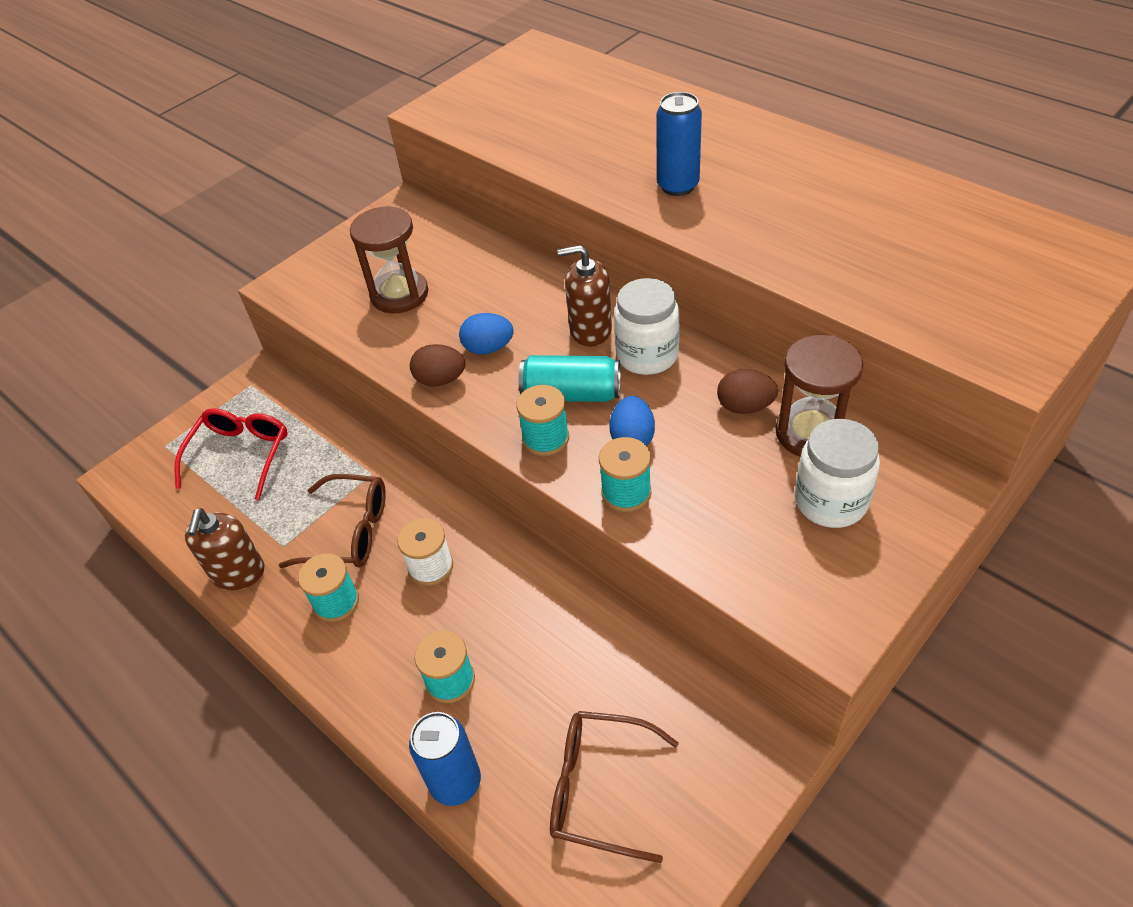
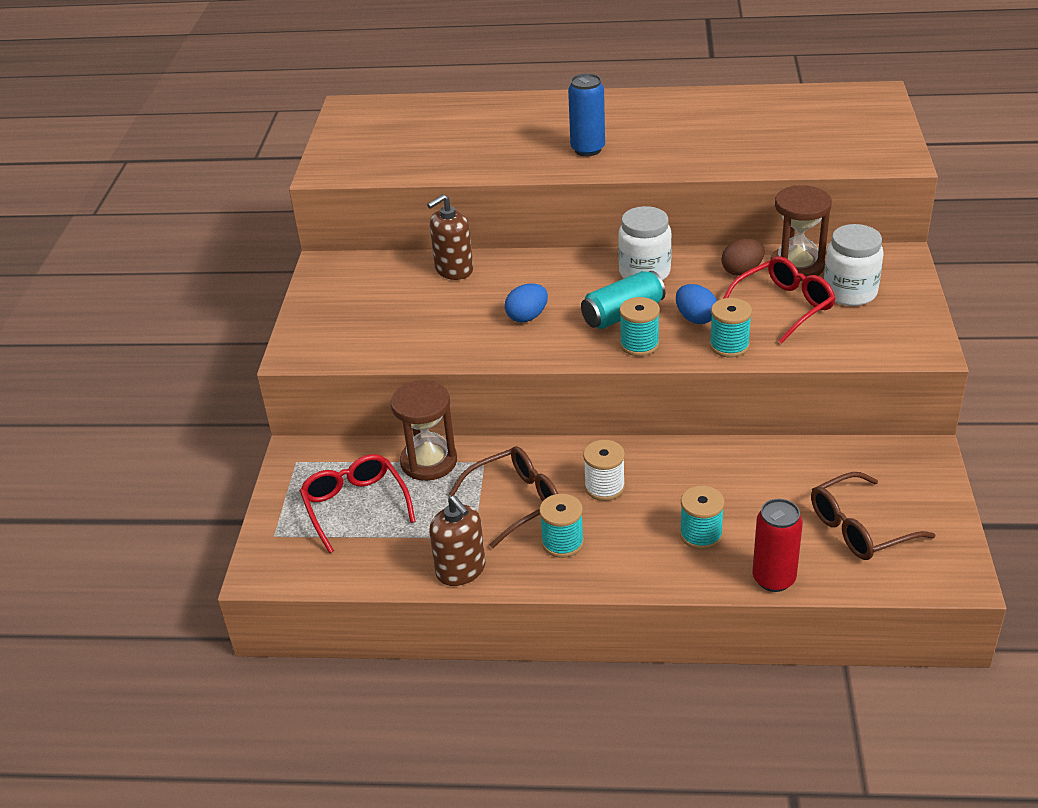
camera: 40 degrees left, 10 degrees down
brown hourglass [350,206,428,313] -> brown hourglass moved to [391,380,457,481]
blue can [409,712,481,806] -> red can [752,499,803,592]
brown egg [410,344,465,387] -> none
brown soap dispenser [557,245,612,347] -> brown soap dispenser moved to [427,194,473,280]
none -> red glasses [723,256,836,344]

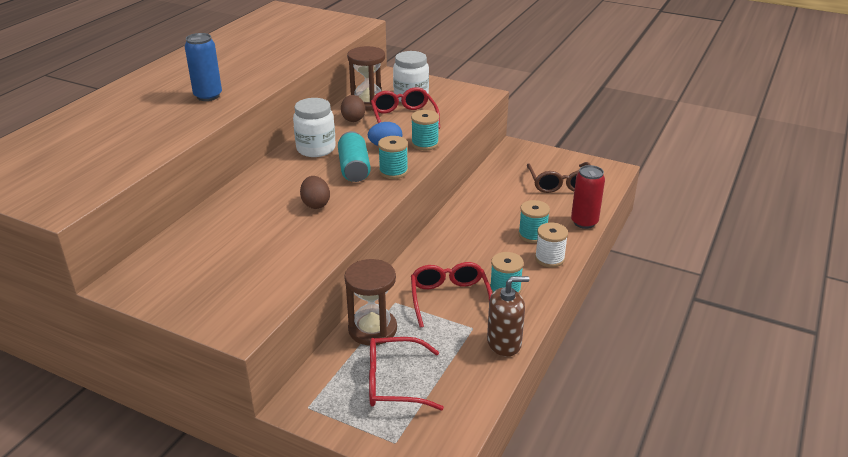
camera: 70 degrees left, 5 degrees down
brown soap dispenser [427,194,473,280] -> none
brown glasses [449,446,558,548] -> red glasses [411,262,492,328]
blue egg [505,283,548,322] -> brown egg [300,176,330,209]
white spool [583,440,625,501] -> white spool moved to [535,223,568,267]

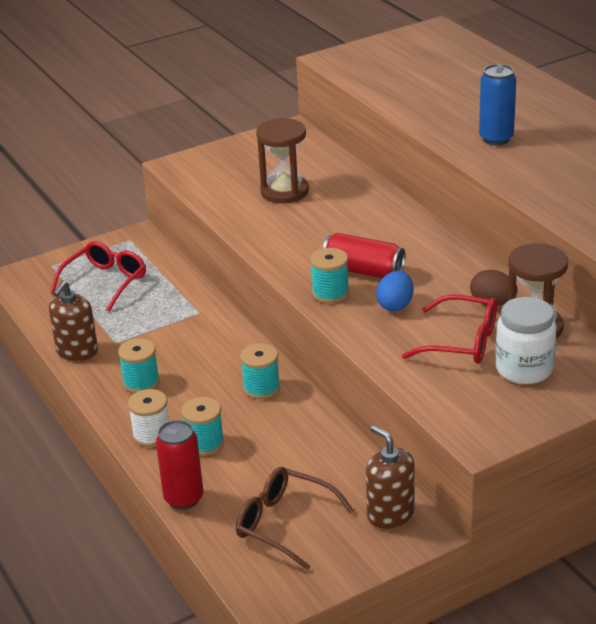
camera: 125 degrees right, 0 degrees up
white jar [293,98,336,157] -> none
brown egg [300,176,330,209] -> none
turquoise can [338,131,371,182] -> red can [323,233,405,278]
brown hourglass [344,259,397,345] -> brown hourglass moved to [256,118,309,203]
turquoise spool [411,110,439,150] -> turquoise spool moved to [240,343,280,399]
red glasses [411,262,492,328] -> none
none -> brown soap dispenser [366,425,415,529]

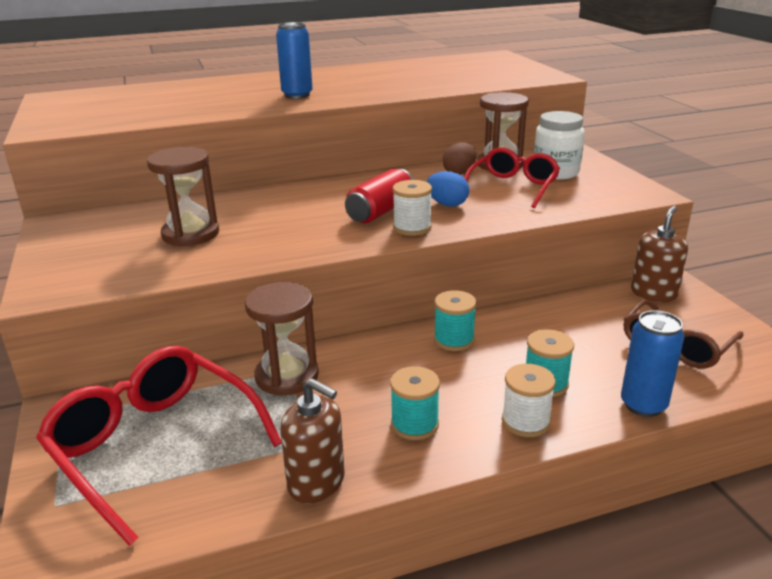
camera: 80 degrees left, 5 degrees down
red glasses [50,241,146,312] -> red glasses [36,346,282,546], size x1.54
red can [156,420,203,509] -> blue can [621,311,684,417]
turquoise spool [310,248,349,303] -> white spool [393,180,432,236]
brown soap dispenser [366,425,415,529] -> brown soap dispenser turned 150 degrees clockwise [631,206,688,302]
none -> brown hourglass [245,282,319,395]

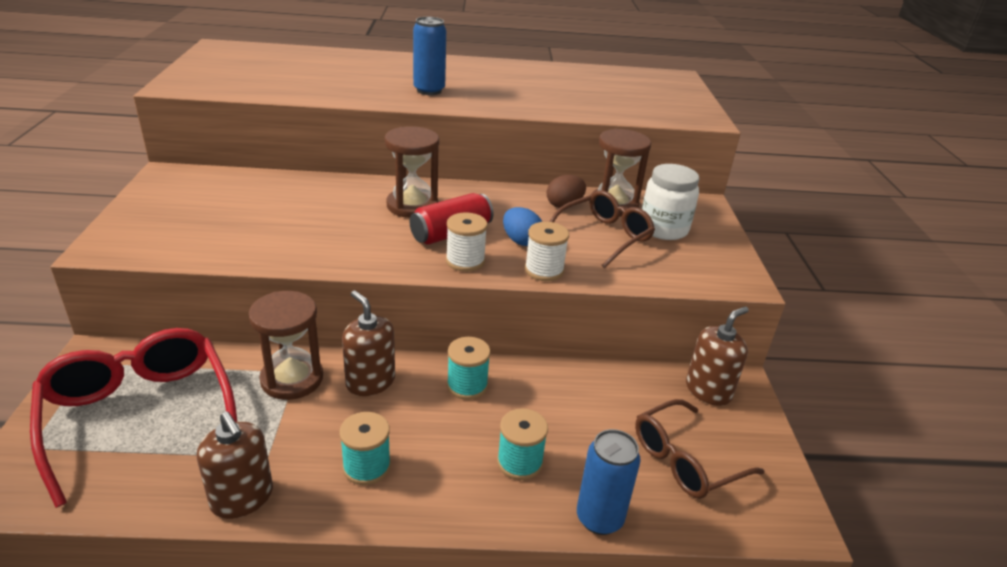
camera: 15 degrees right, 5 degrees up
brown hourglass [147,147,219,246] -> brown hourglass moved to [385,126,439,218]
red glasses [464,147,560,208] -> brown glasses [550,190,655,268]
white spool [502,364,556,437] -> white spool moved to [525,222,569,281]
none -> brown soap dispenser [342,291,395,396]

